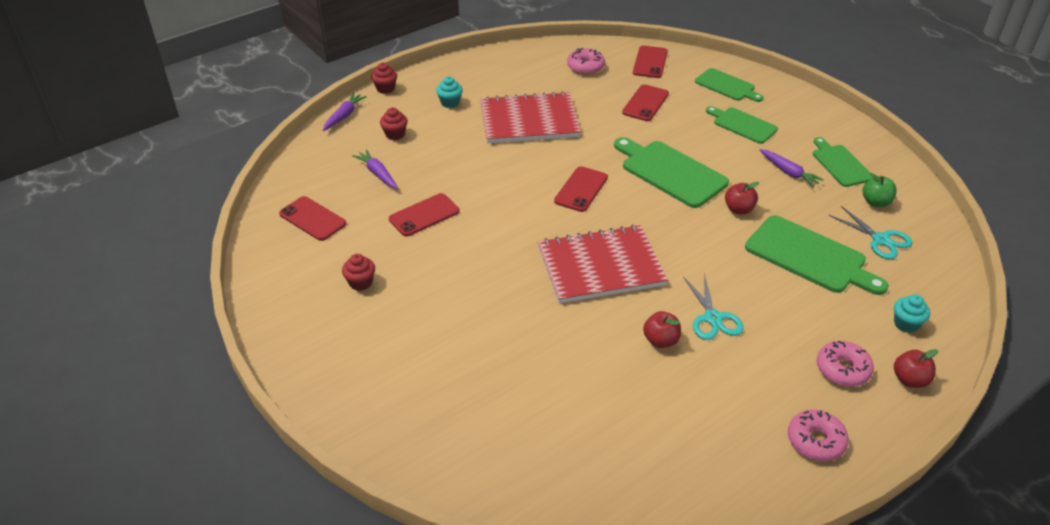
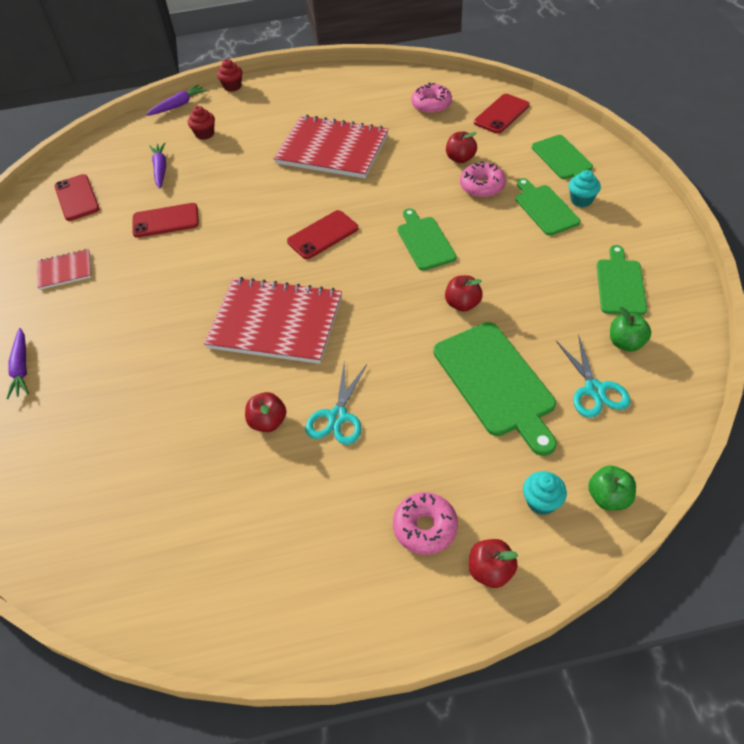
camera: 30 degrees right, 10 degrees up
red cupcake [342,254,375,291] -> red notebook [37,249,91,290]
turquoise cupcake [436,76,463,108] -> turquoise cupcake moved to [569,170,601,207]
green cutting board [614,137,729,208] -> green cutting board [397,208,457,271], size x0.63
red phone [622,84,669,121] -> red apple [446,131,477,163]
purple carrot [759,149,824,188] -> purple carrot moved to [7,328,29,399]
pink donut [788,410,849,462] -> pink donut moved to [460,162,506,198]
none -> green apple [588,465,636,511]

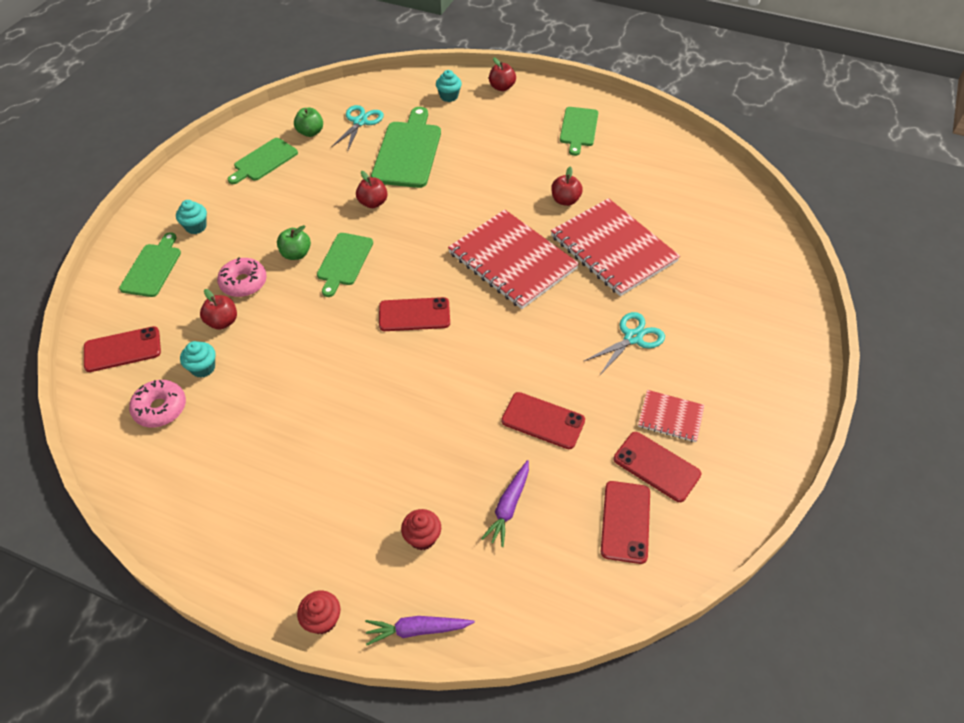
camera: 150 degrees left, 0 degrees up
purple carrot [7,328,29,399] -> none
red notebook [273,115,389,178] -> red notebook moved to [551,198,680,296]
turquoise scissors [306,363,367,445] -> turquoise scissors moved to [583,312,665,375]
pink donut [393,492,458,555] -> none
green cutting board [515,178,580,236] -> green cutting board moved to [560,107,598,156]
green apple [588,465,636,511] -> green apple moved to [277,225,311,260]
none -> turquoise cupcake [180,341,216,378]
none -> red phone [614,432,701,502]

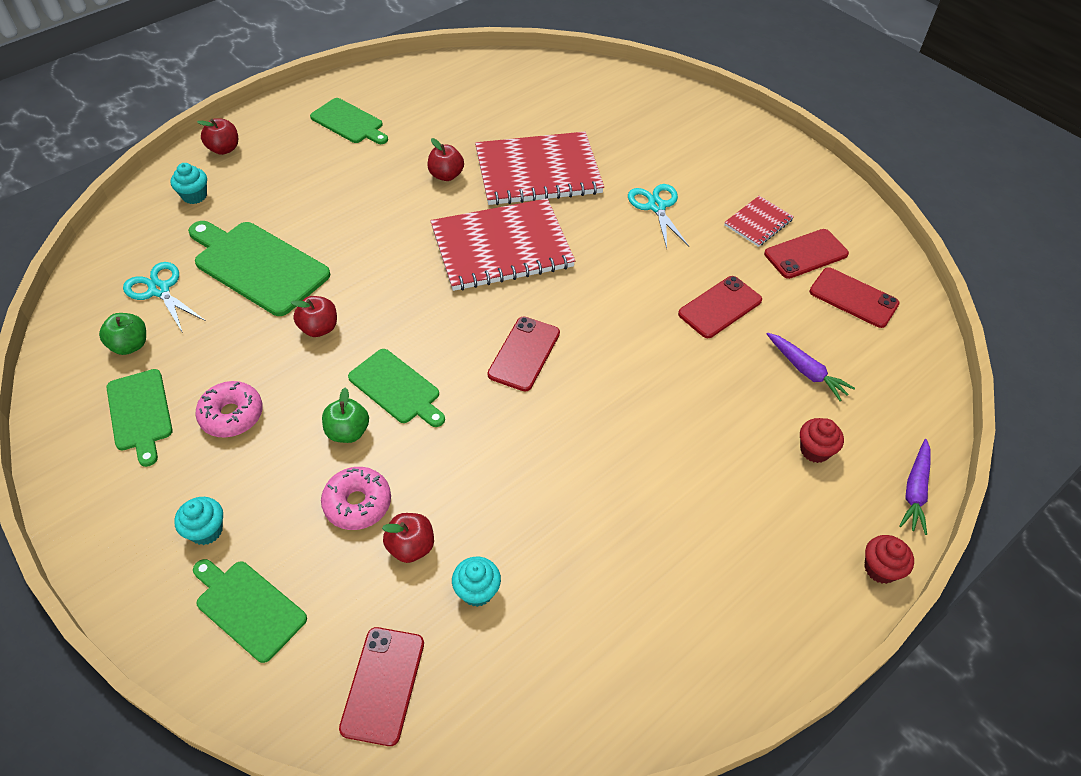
camera: 65 degrees left, 0 degrees up
pink donut [129,380,186,428] -> pink donut moved to [195,381,263,437]

